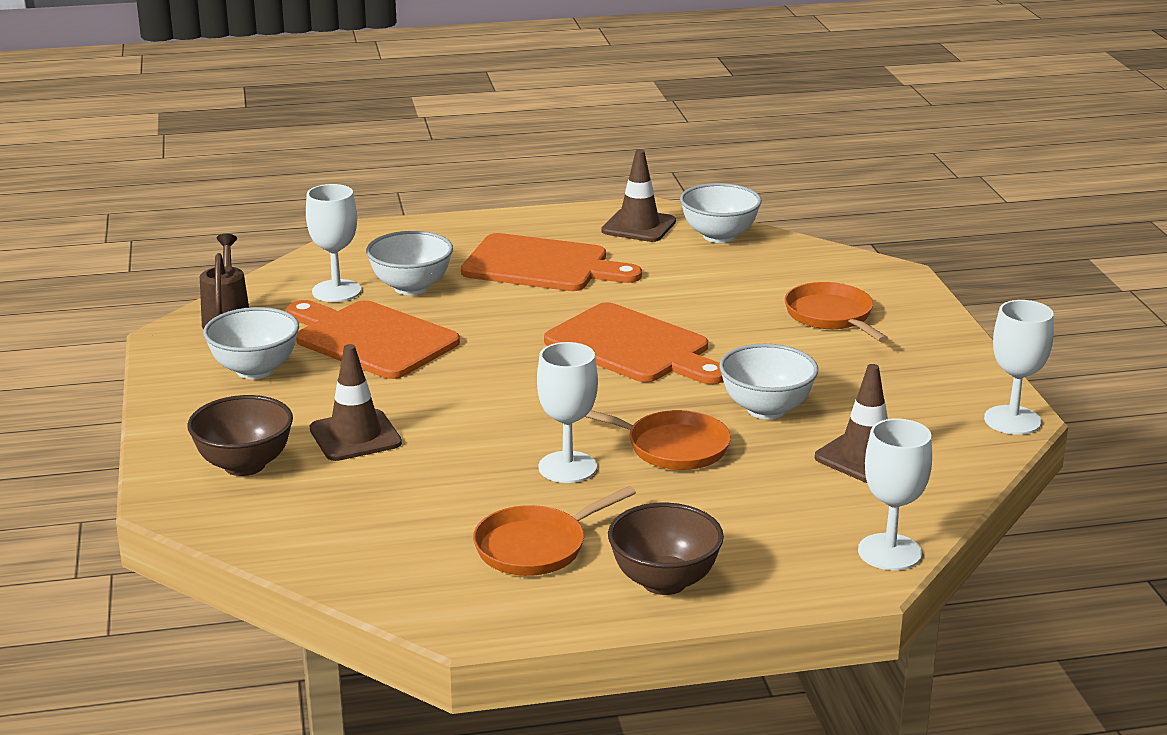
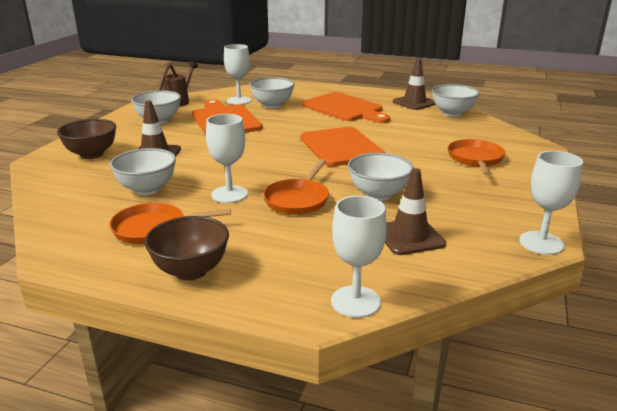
camera: 30 degrees right, 0 degrees up
orange pan [585,410,731,470] -> orange pan turned 60 degrees clockwise [263,159,329,215]
none -> white bowl [110,148,176,195]

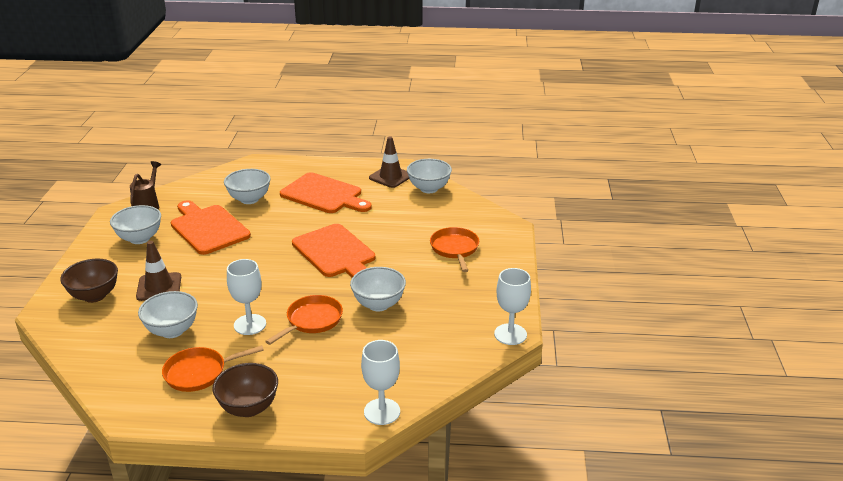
camera: 15 degrees left, 5 degrees up
white goblet [224,44,252,105] -> none
orange pan [263,159,329,215] -> orange pan turned 150 degrees counterclockwise [265,295,343,345]
brown traffic cone [385,168,446,255] -> none

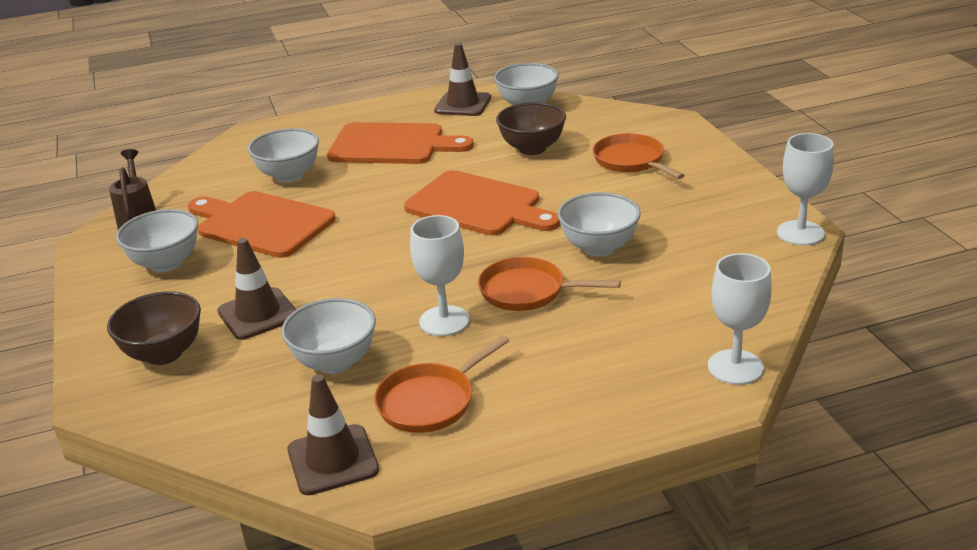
camera: 20 degrees left, 0 degrees up
brown bowl [213,363,278,417] -> brown bowl moved to [496,102,566,155]
orange pan [265,295,343,345] -> orange pan turned 90 degrees counterclockwise [478,257,621,311]
none -> brown traffic cone [287,374,379,496]

